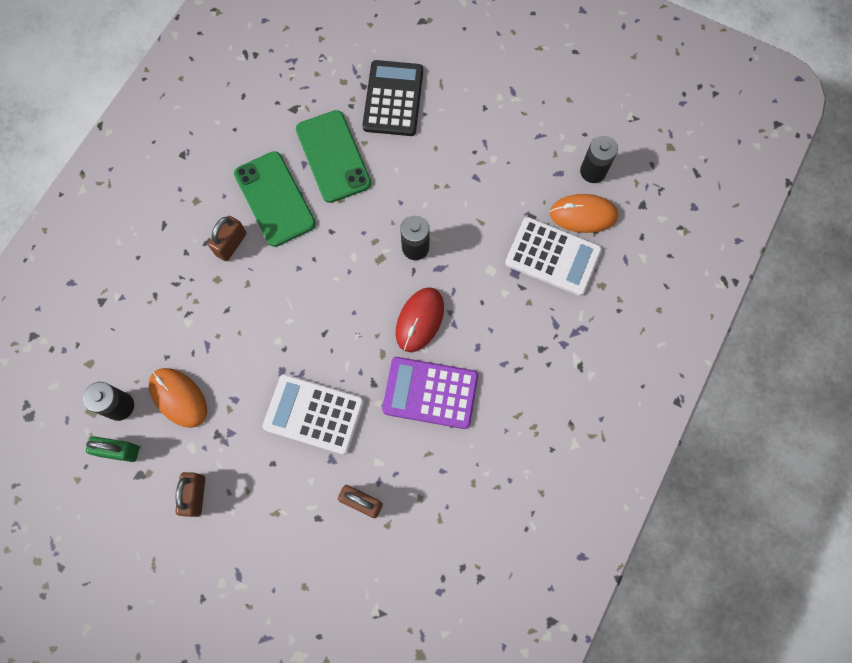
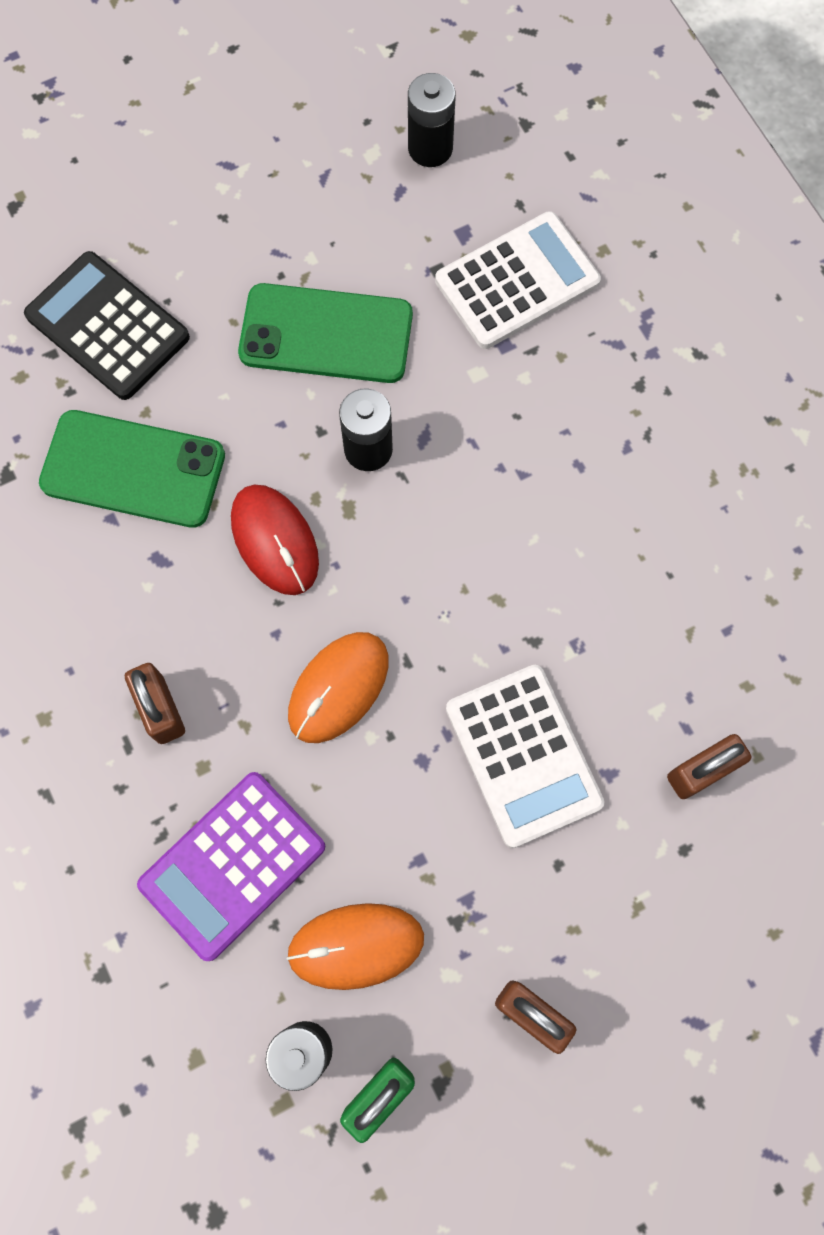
camera: 55 degrees left, 0 degrees up
green phone [234,151,316,247] -> green phone moved to [238,283,413,383]
white calculator [263,374,364,455] -> white calculator turned 75 degrees counterclockwise [446,665,605,848]
purple calculator [382,357,478,429] -> purple calculator moved to [137,772,325,961]
red mouse [396,287,444,352] -> red mouse moved to [231,485,319,595]
orange mouse [550,194,618,233] -> orange mouse moved to [288,632,389,743]

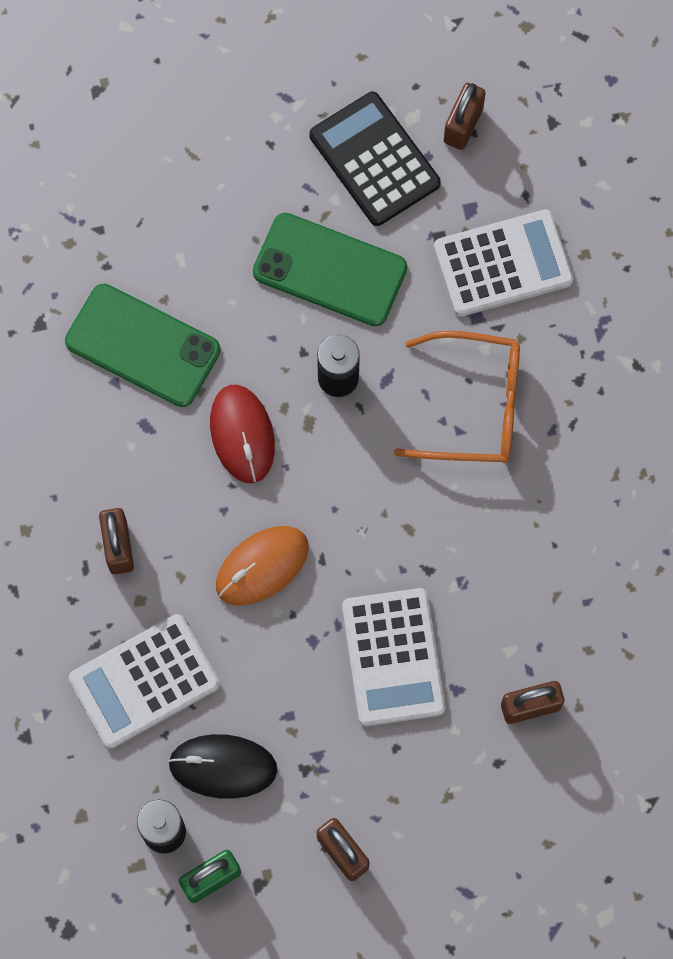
camera: 15 degrees right, 0 degrees up
black calculator [24,251,190,400] -> black calculator moved to [309,92,441,226]
purple calculator [137,772,325,961] -> white calculator [69,614,220,748]
orange mouse [287,903,424,990] -> black mouse [168,734,277,799]
black battery [408,73,456,167] -> brown padlock [444,83,486,150]
none -> orange glasses [394,330,520,463]

